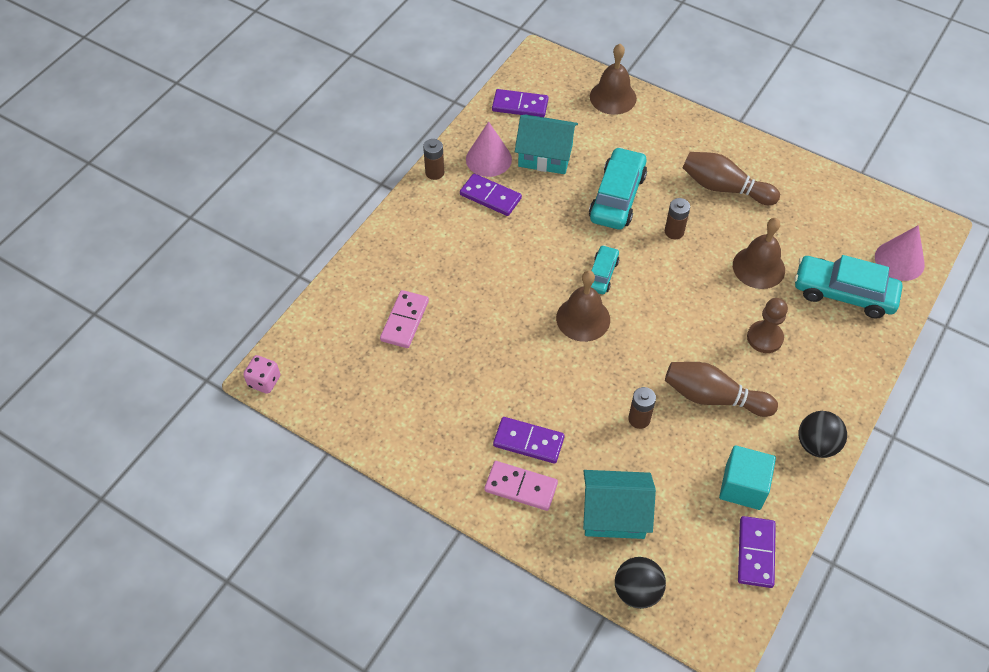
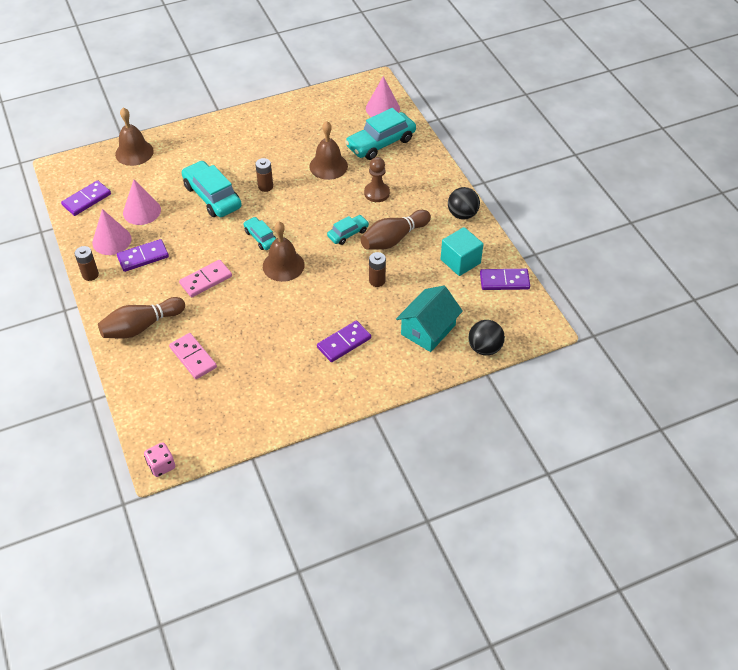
camera: 55 degrees left, 5 degrees down
pink domino [484,461,558,511] -> pink domino moved to [179,260,232,297]
turquoise house [515,115,578,174] -> pink cone [123,180,161,225]
brown bowling pin [683,152,780,205] -> brown bowling pin moved to [98,297,185,338]
purple domino [738,516,776,588] -> purple domino turned 45 degrees counterclockwise [480,269,530,290]
none -> turquoise car [327,215,369,245]

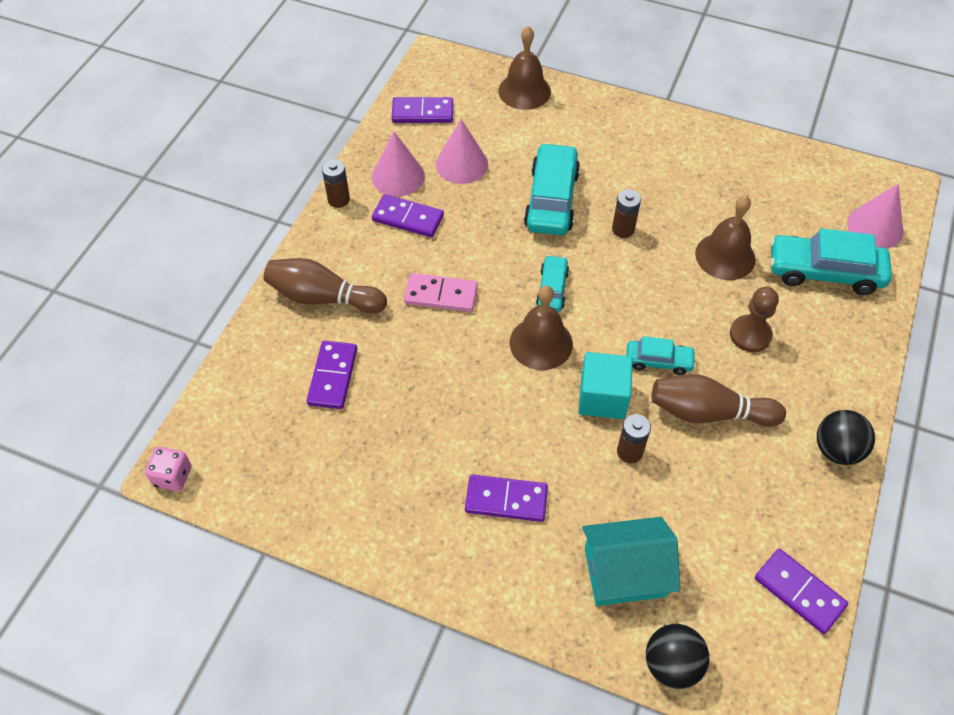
camera: 45 degrees right, 5 degrees up
pink domino [169,333,217,379] -> purple domino [306,341,357,409]
turquoise cube [441,227,483,276] -> turquoise cube moved to [578,352,633,419]

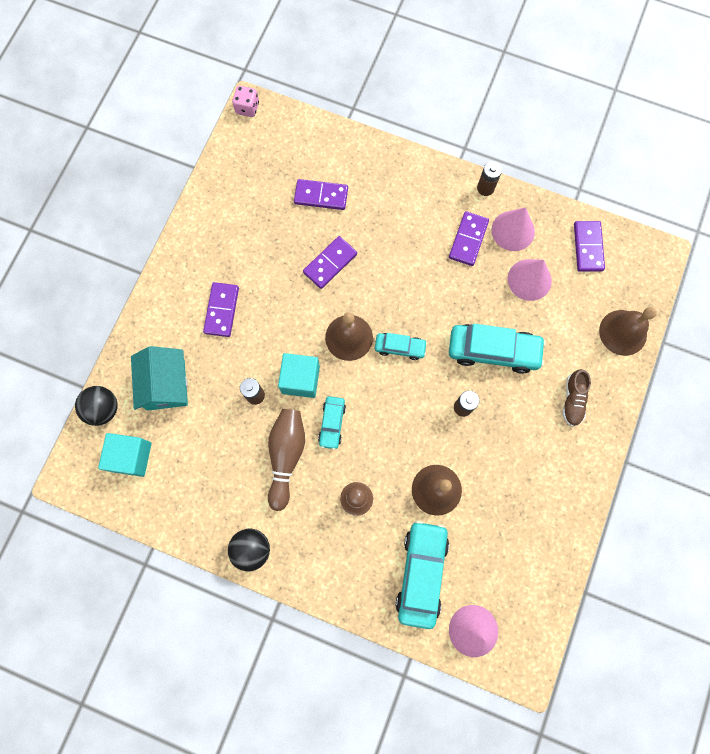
camera: 90 degrees right, 20 degrees up
brown bowling pin [264,258,387,313] -> none
pink domino [404,273,478,312] -> none
purple domino [755,549,848,634] -> purple domino moved to [303,236,357,289]
none -> turquoise cube [98,433,151,477]
none -> brown shoe [562,369,591,427]

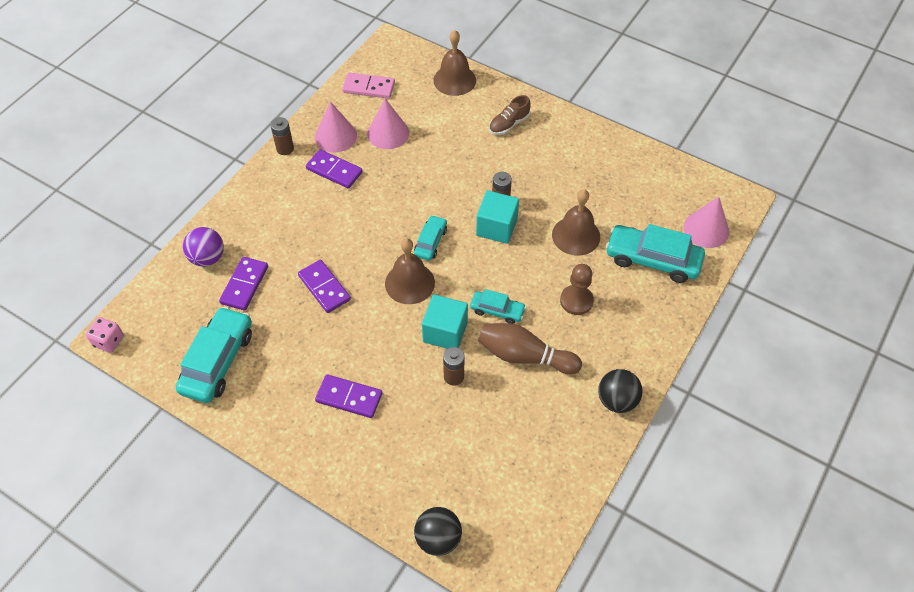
camera: 80 degrees left, 20 degrees down
turquoise cube [98,433,151,477] -> turquoise cube moved to [476,190,519,244]
turquoise house [131,346,188,411] -> none
turquoise car [449,324,546,374] -> turquoise car moved to [176,306,252,403]
brown shoe [562,369,591,427] -> brown shoe turned 120 degrees clockwise [489,95,531,135]
purple domino [574,221,605,272] -> pink domino [342,73,395,99]
none -> purple ball [183,227,224,267]

